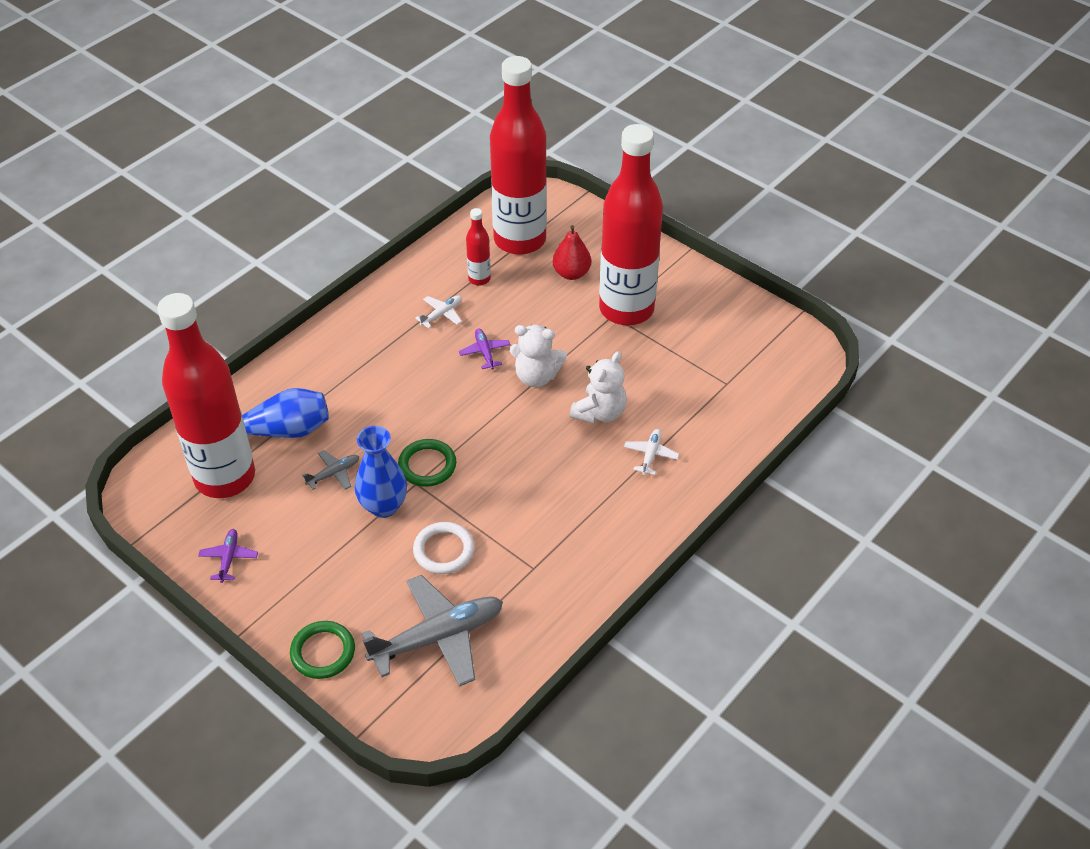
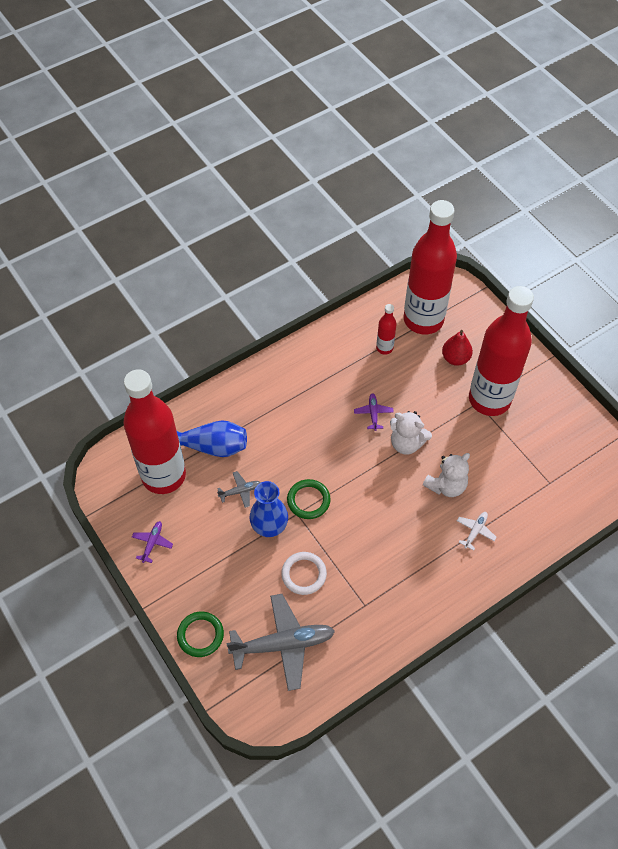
camera: 15 degrees right, 10 degrees up
white plane [415,295,462,328] -> none

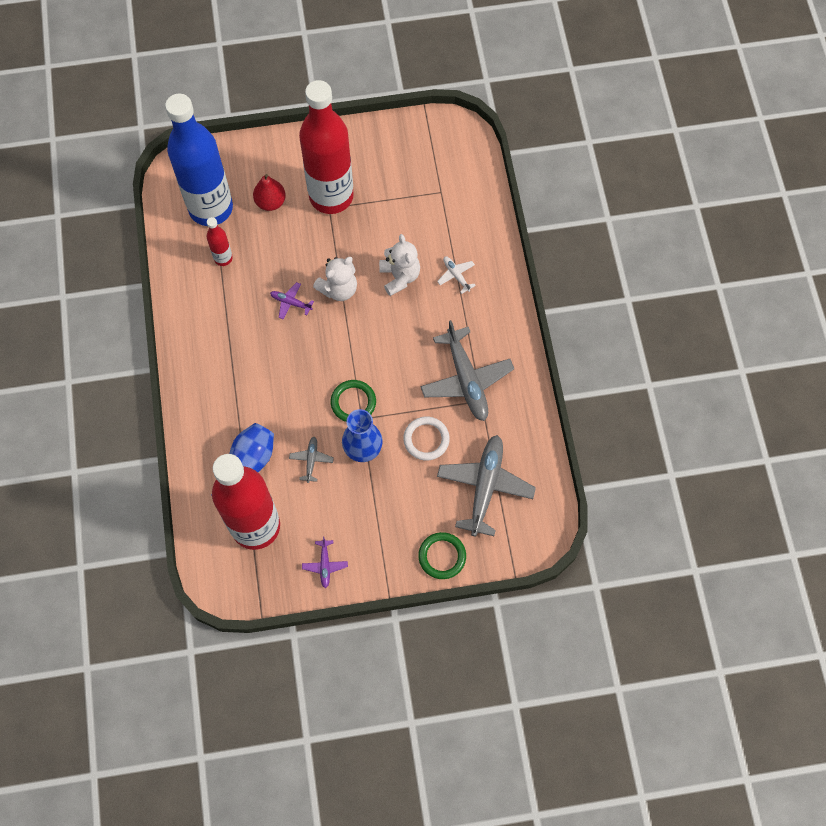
camera: 65 degrees left, 10 degrees up
purple plane [132,521,173,563] -> purple plane turned 135 degrees counterclockwise [302,537,348,588]
red bottle [404,200,457,334] -> blue bottle [165,93,233,226]
none -> grey plane [420,320,514,421]

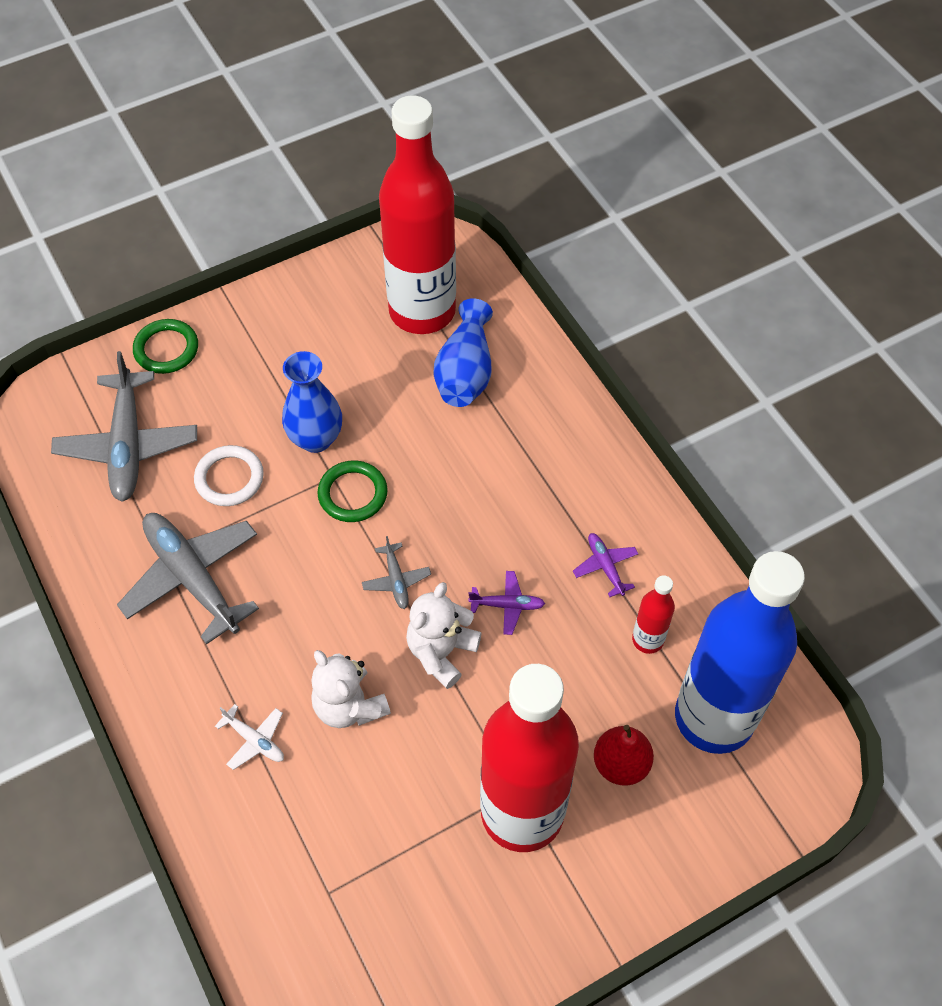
camera: 160 degrees right, 10 degrees down
grey plane [289,437,334,483] -> grey plane moved to [362,536,431,609]
purple plane [302,537,348,588] -> purple plane moved to [573,533,638,597]

